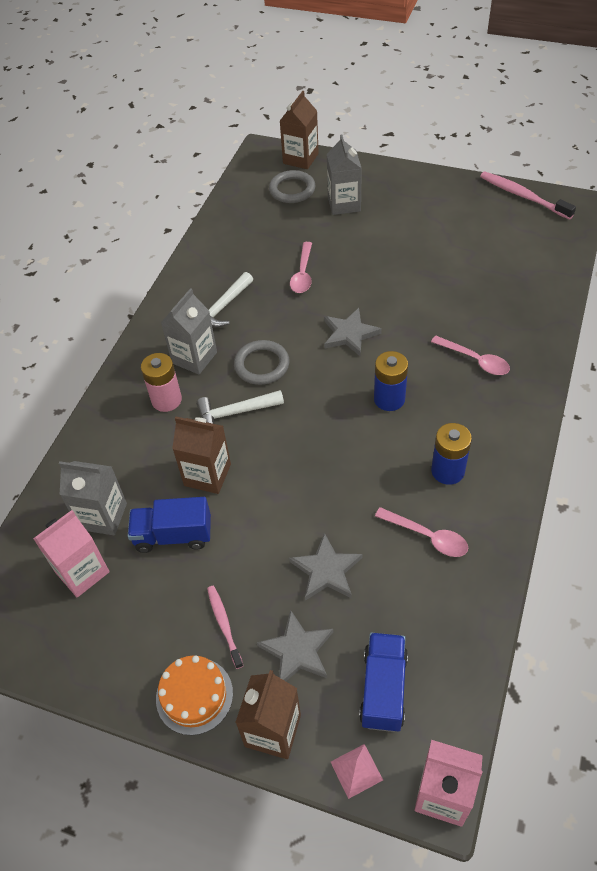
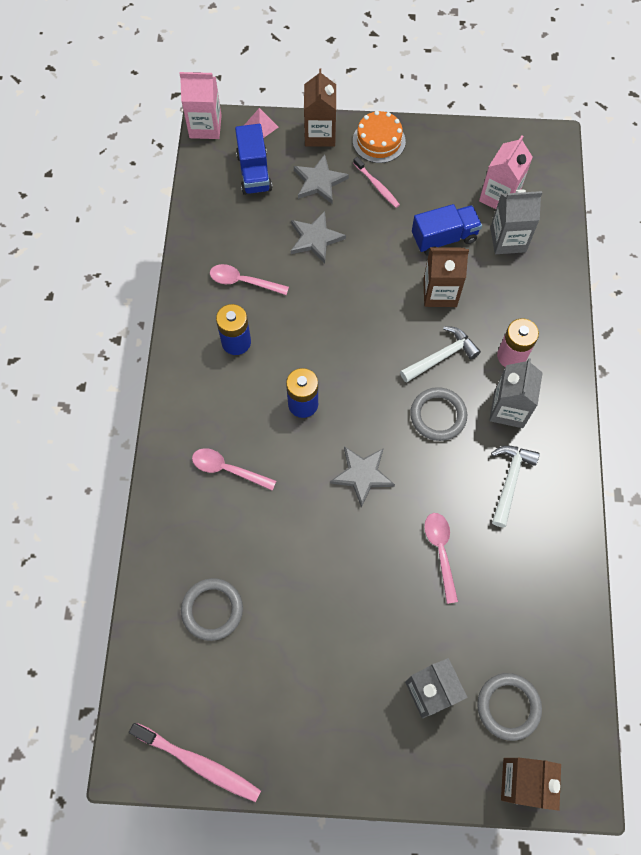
camera: 160 degrees right, 15 degrees up
none -> grey ring [181,578,243,641]

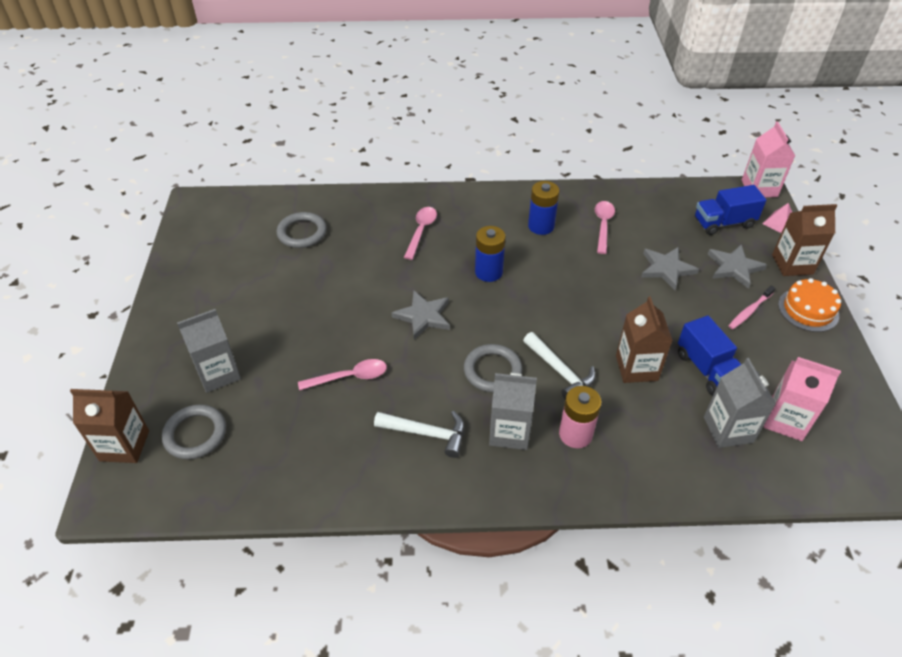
camera: 85 degrees right, 20 degrees down
pink toothbrush [129,723,261,802] -> none

